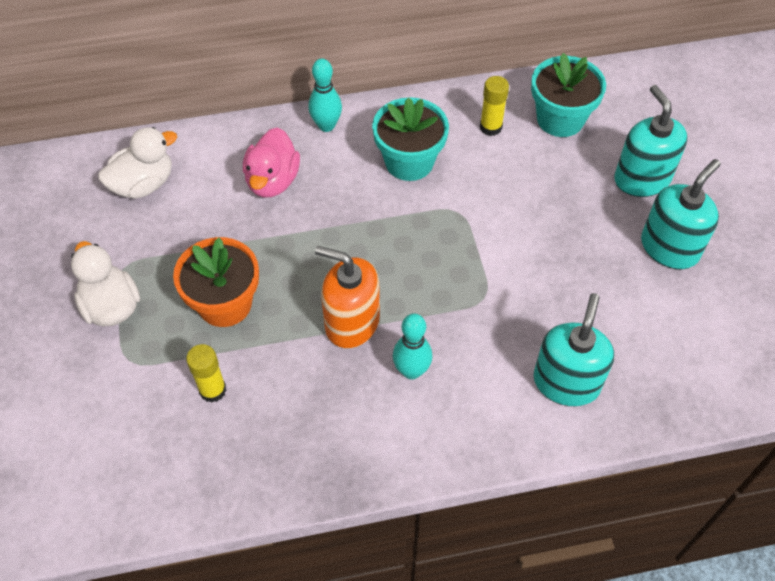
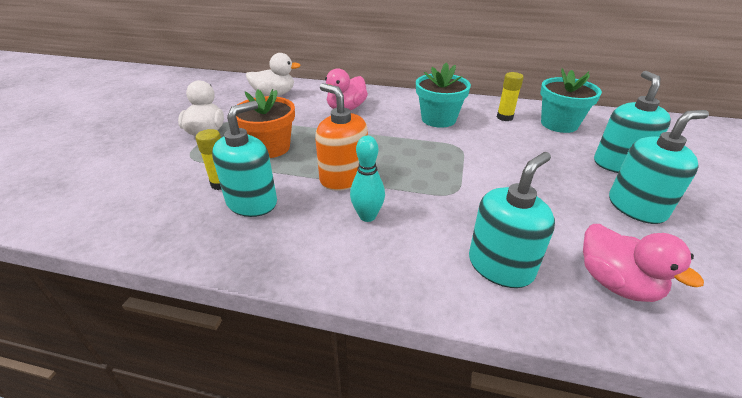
camera: 25 degrees right, 20 degrees down
turquoise bowling pin [308,59,342,132] -> none
none -> turquoise soap dispenser [212,101,277,217]
none -> pink duck [583,224,704,302]

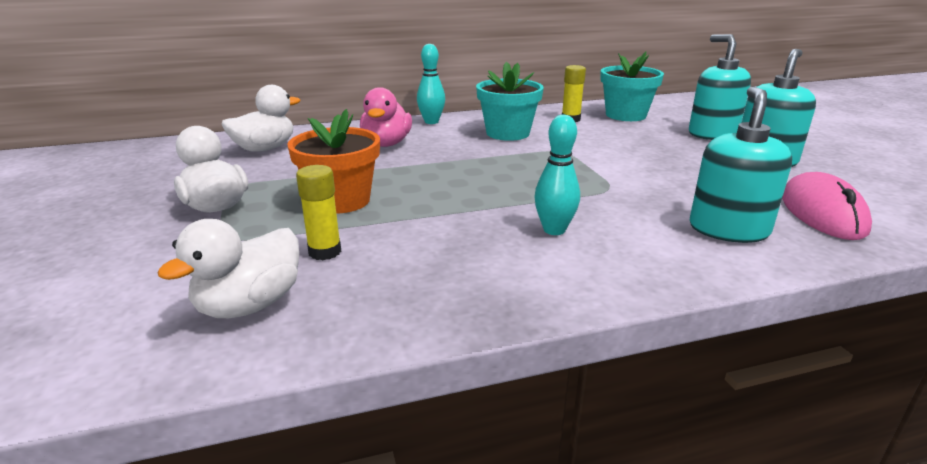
camera: 30 degrees left, 10 degrees down
turquoise soap dispenser [212,101,277,217] -> none
orange soap dispenser [315,83,368,191] -> none
pink duck [583,224,704,302] -> pink mouse [782,172,872,240]
none -> white duck [157,219,299,318]
none -> turquoise bowling pin [417,44,445,124]

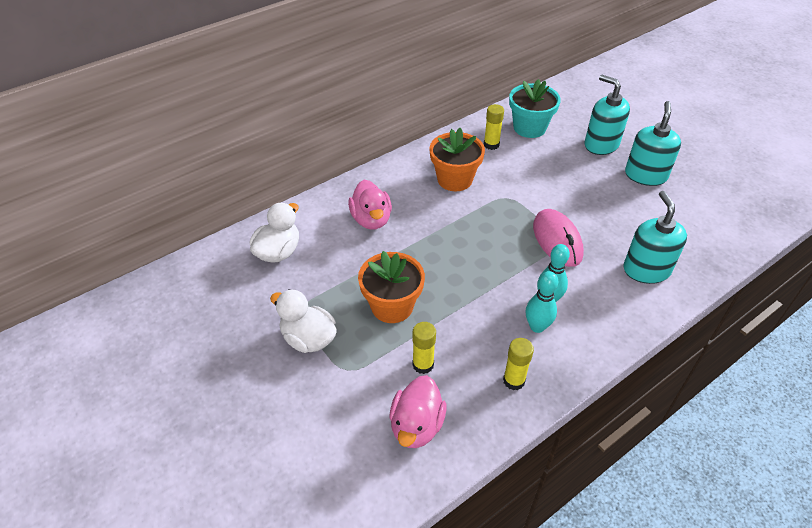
camera: 20 degrees left, 20 degrees up
white duck [157,219,299,318] -> pink duck [389,375,447,448]
turquoise bowling pin [417,44,445,124] -> turquoise bowling pin moved to [526,271,558,333]
turquoise flower pot [476,62,544,141] -> orange flower pot [429,128,485,191]
pink mouse [782,172,872,240] -> pink mouse moved to [533,209,584,267]
none -> yellow glue stick [503,338,534,390]

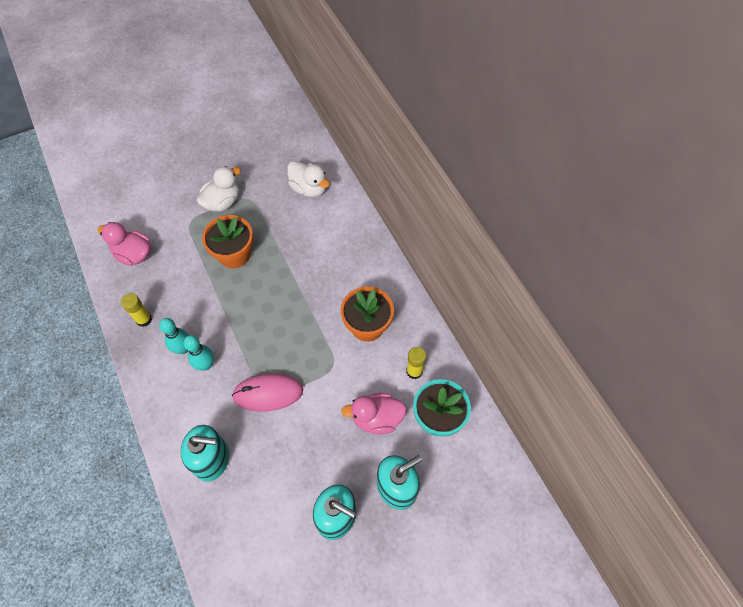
camera: 100 degrees right, 15 degrees up
pink duck [348,180,392,230] -> pink duck moved to [341,393,407,434]
yellow glue stick [412,322,436,374] -> none

